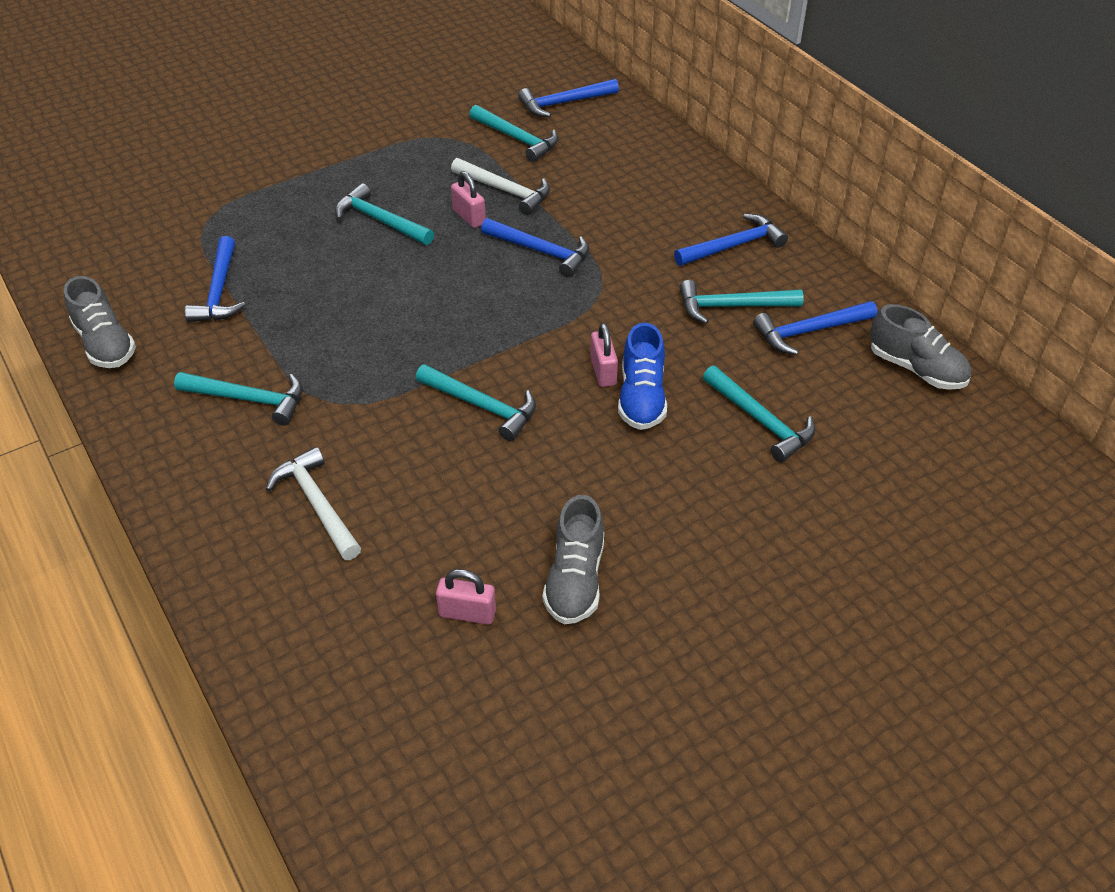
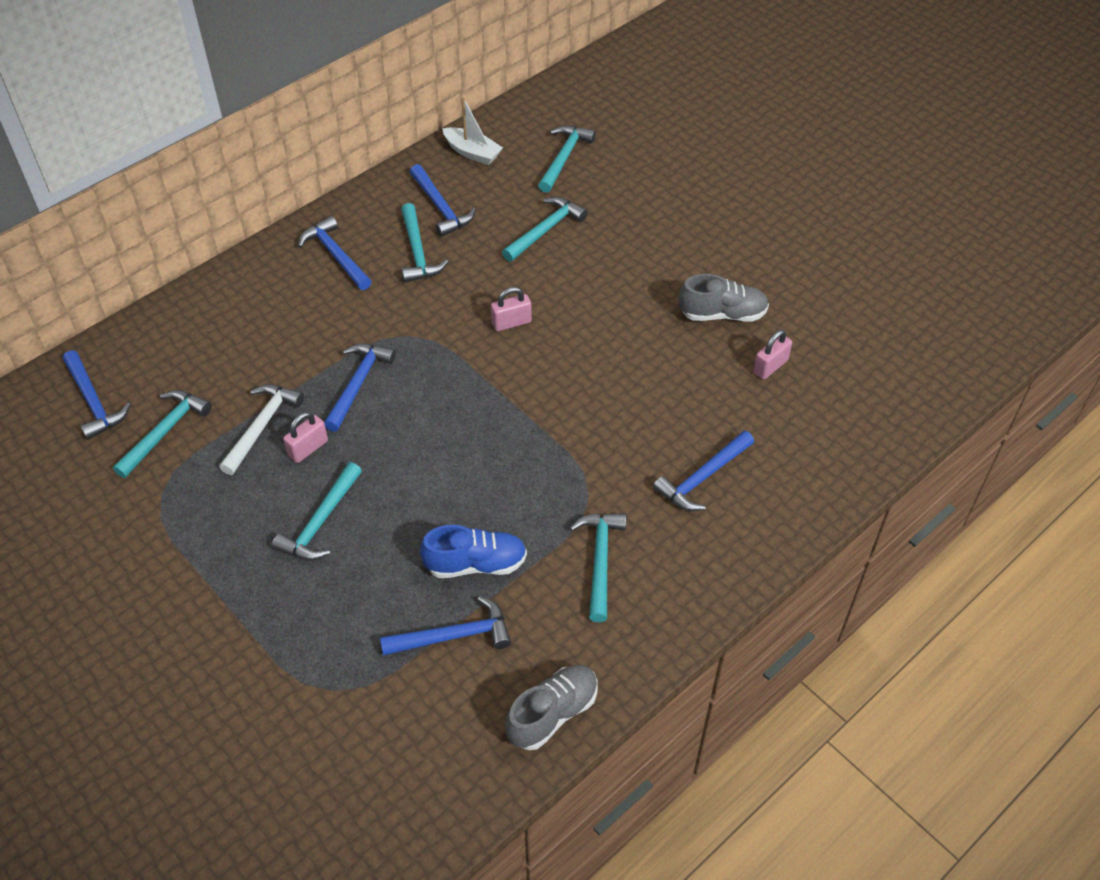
camera: 100 degrees left, 5 degrees up
white hammer [266,447,361,560] -> blue hammer [653,431,754,511]
turquoise hammer [416,364,536,441] -> turquoise hammer moved to [538,125,596,193]
pink padlock [436,569,496,625] -> pink padlock turned 45 degrees clockwise [753,330,792,379]
blue shoe [618,323,667,430] -> blue shoe moved to [420,525,527,578]
grey shoe [870,304,971,390] -> white boat [442,97,503,165]

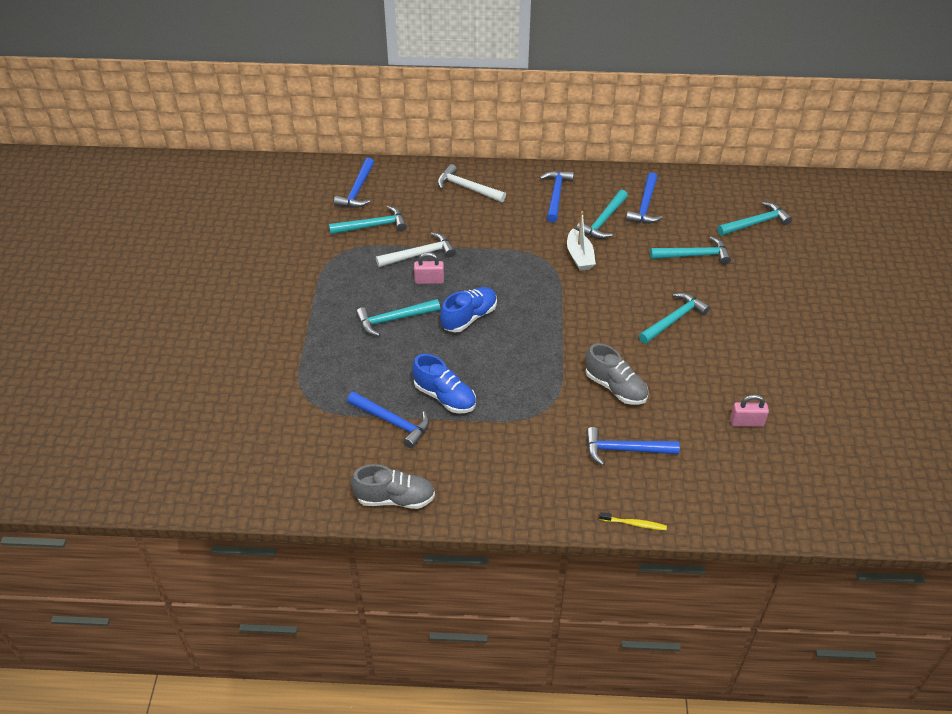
camera: 45 degrees right, 5 degrees down
blue hammer [324,343,396,432] -> none
white boat [442,97,503,165] -> white boat moved to [567,211,596,271]
pink padlock [491,287,532,331] -> none
turquoise hammer [570,513,626,622] -> turquoise hammer moved to [639,293,710,344]
grey shoe [679,274,769,322] -> grey shoe moved to [585,343,648,405]
none -> white hammer [437,164,506,202]
none -> blue shoe [440,287,497,332]
none -> yellow toothbrush [599,512,667,530]

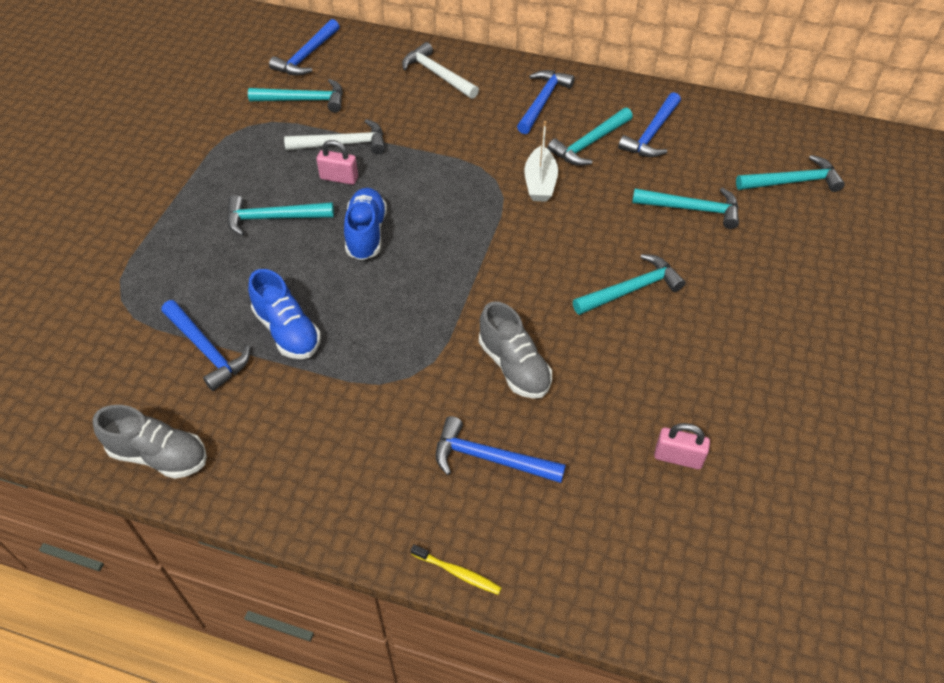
camera: 15 degrees right, 5 degrees up
blue shoe [440,287,497,332] -> blue shoe turned 60 degrees counterclockwise [344,188,387,260]

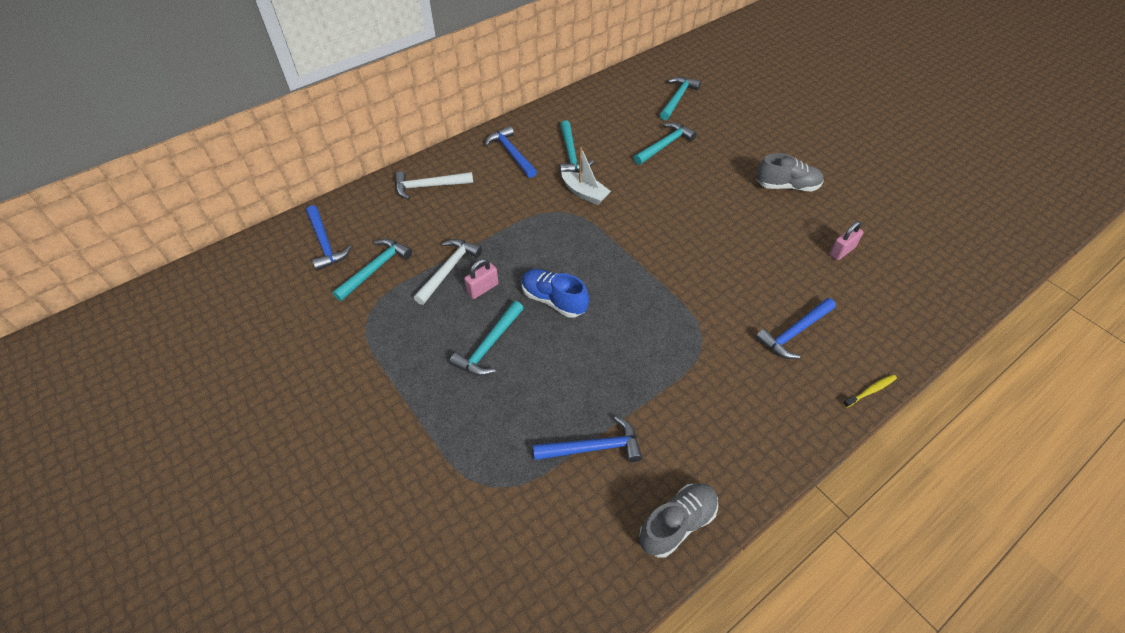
camera: 55 degrees left, 0 degrees up
blue shoe [248,269,321,359] -> none
grey shoe [479,301,552,399] -> grey shoe moved to [756,153,824,191]
turquoise hammer [573,254,685,315] -> none
blue hammer [618,92,681,157] -> none

